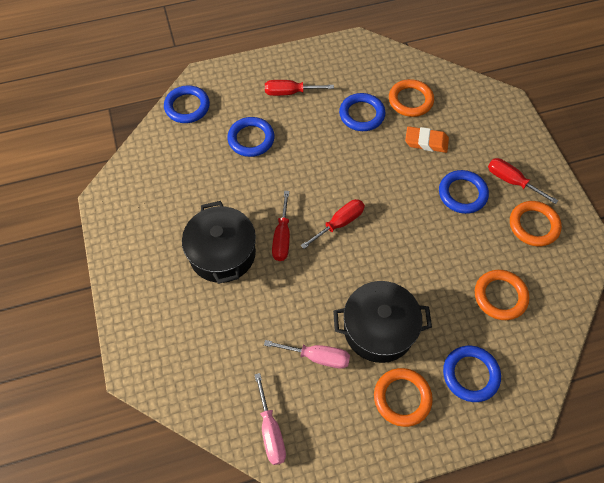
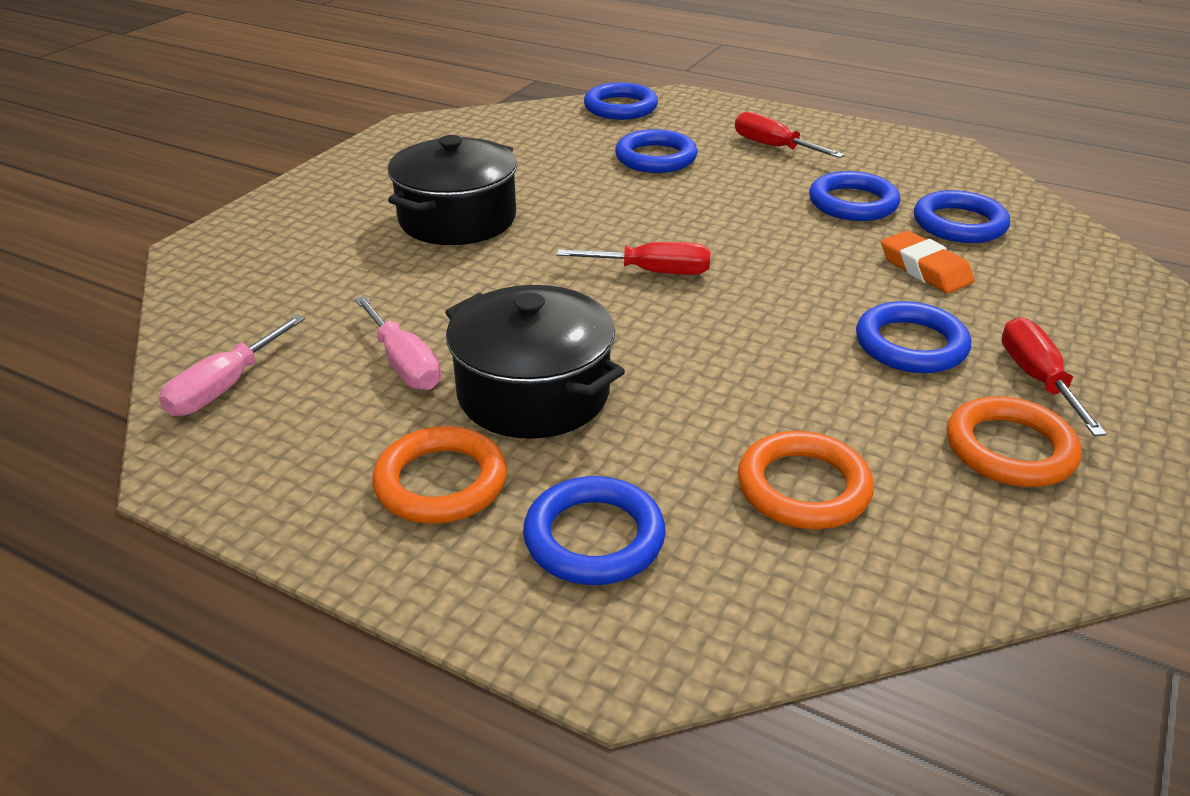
camera: 45 degrees right, 25 degrees down
red screwdriver [272,191,290,261] -> none
orange ring [389,79,434,117] -> blue ring [914,190,1010,243]

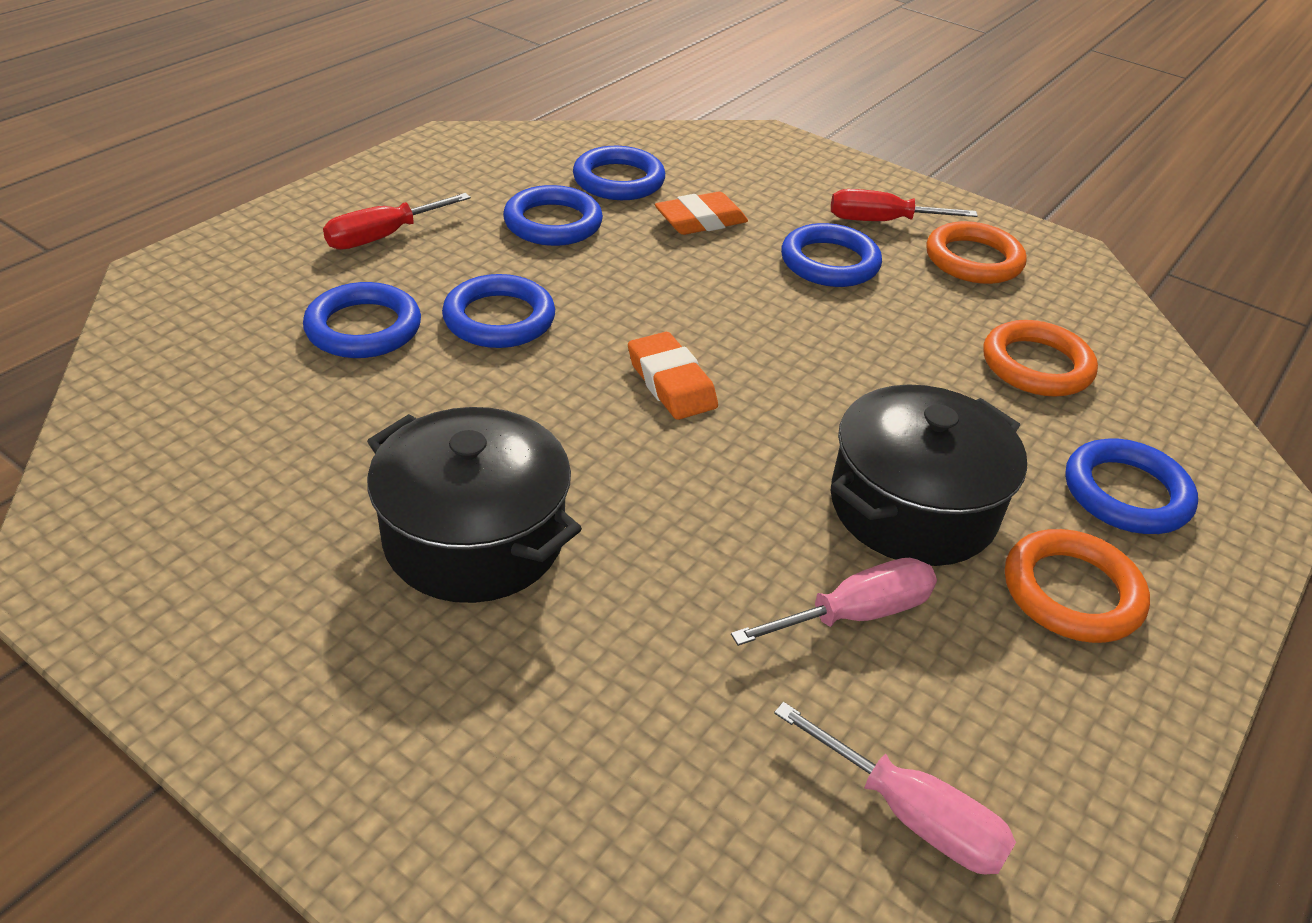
camera: 85 degrees left, 5 degrees up
red screwdriver [556,242,711,275] -> orange eraser [628,332,718,420]
blue ring [584,82,658,120] -> blue ring moved to [442,274,555,348]

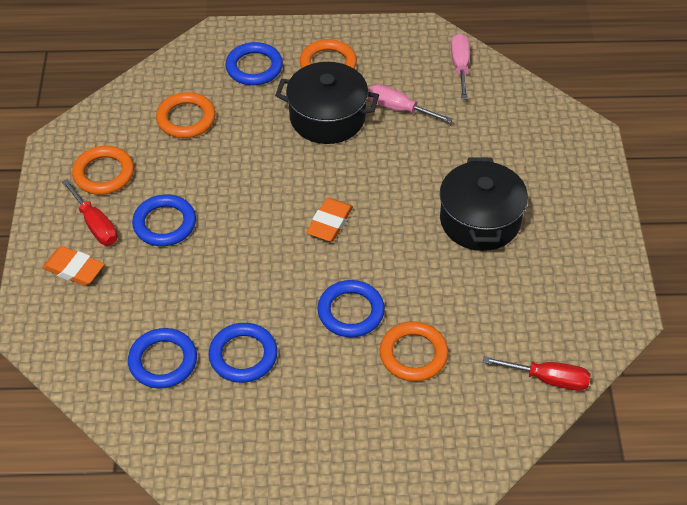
camera: 125 degrees left, 10 degrees up
blue ring [303,282,421,358] -> orange ring [380,322,448,381]
red screwdriver [323,193,471,250] -> red screwdriver moved to [483,356,590,391]
orange eraser [655,192,748,235] -> orange eraser moved to [42,246,104,286]

